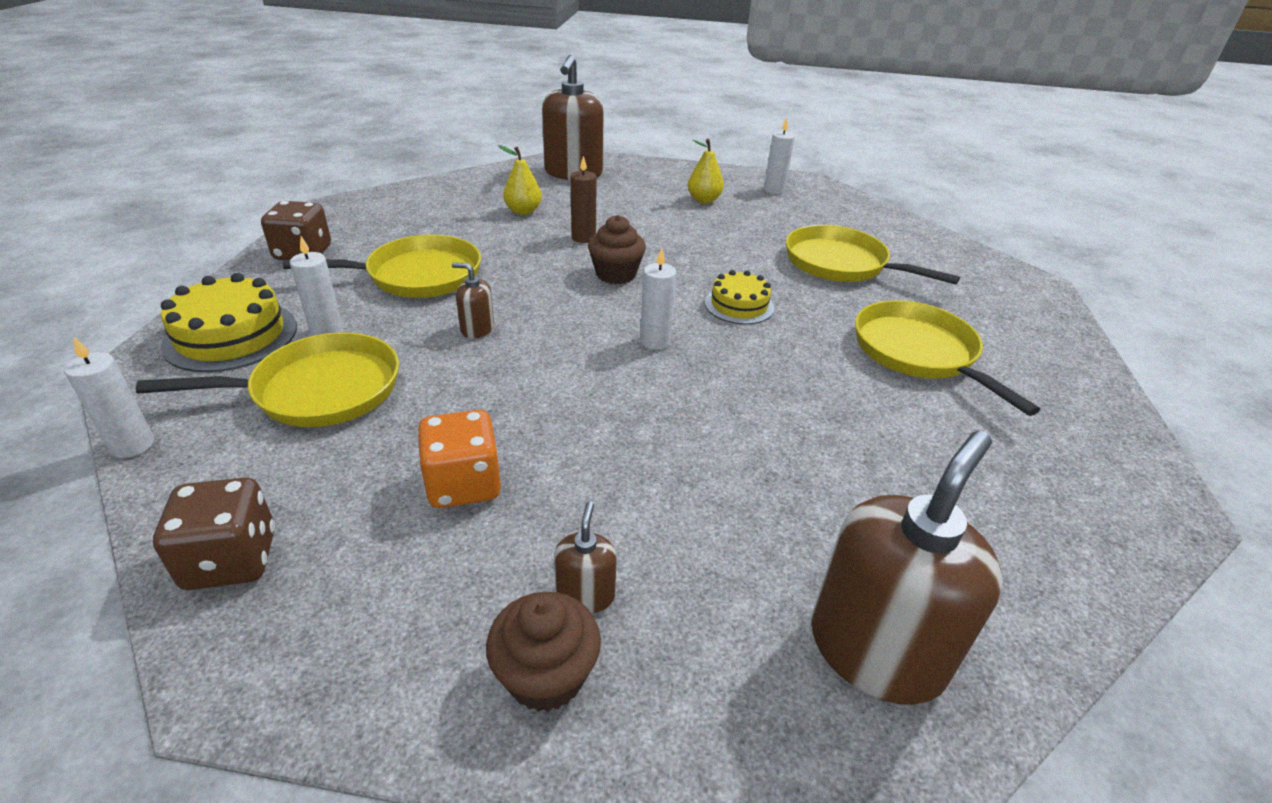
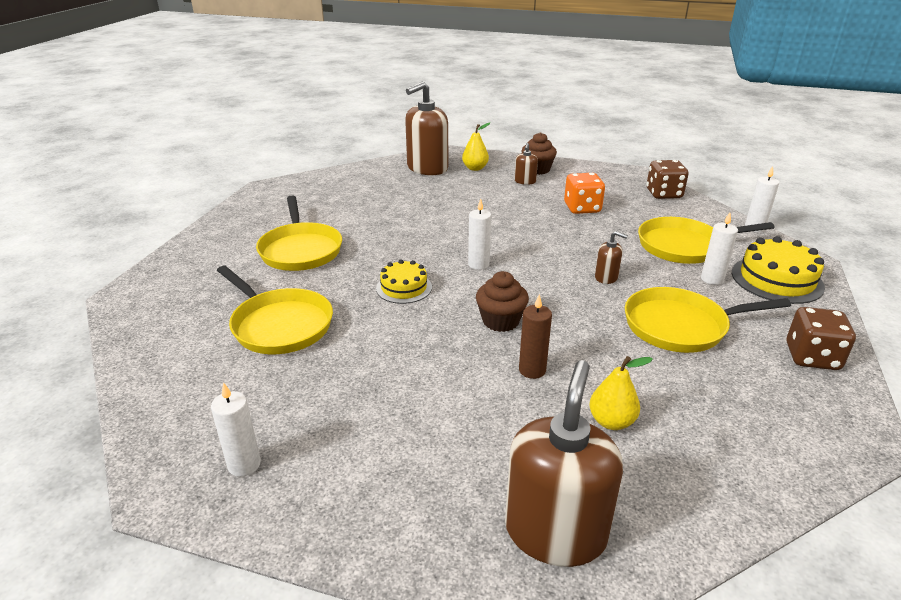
camera: 170 degrees left, 5 degrees down
yellow pear [688,139,724,203] -> yellow pear moved to [462,123,490,171]

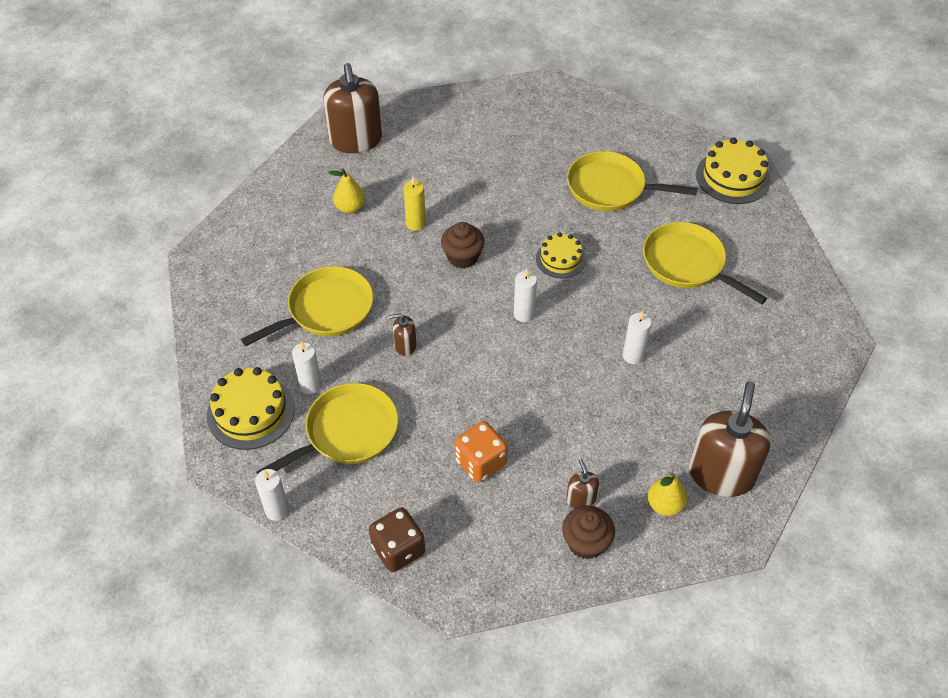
camera: 150 degrees right, 20 degrees up
white candle [211,382,261,477] -> white candle moved to [623,311,652,364]
brown candle [519,294,552,379] -> yellow candle [403,177,426,231]
brown dice [787,307,856,370] -> none
none -> yellow cake [696,137,771,204]

